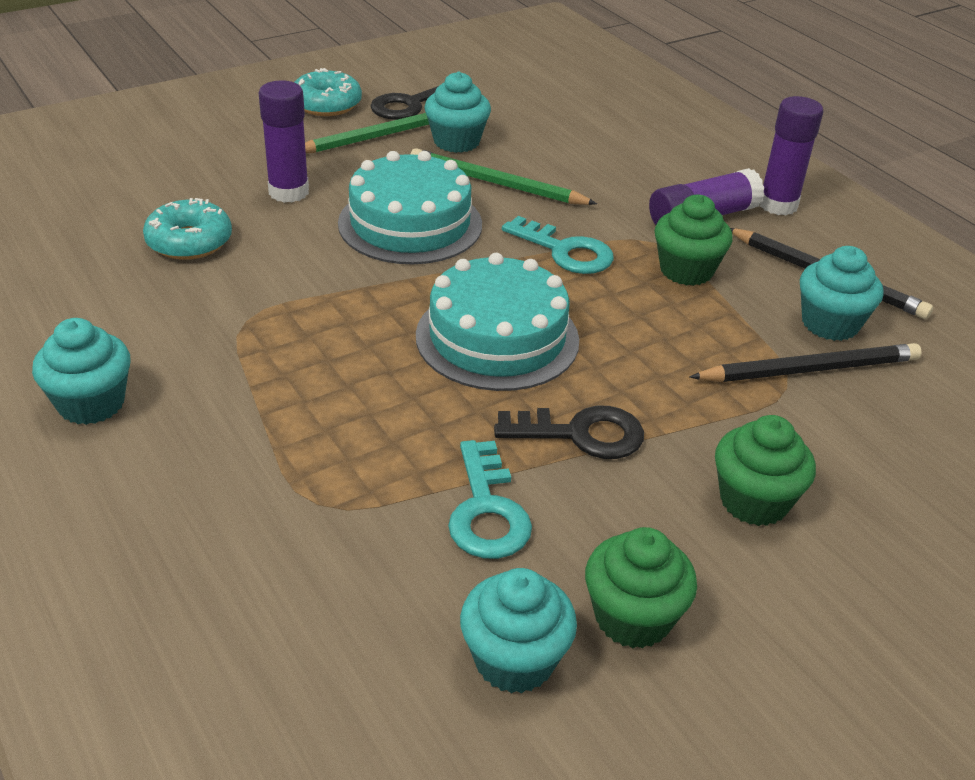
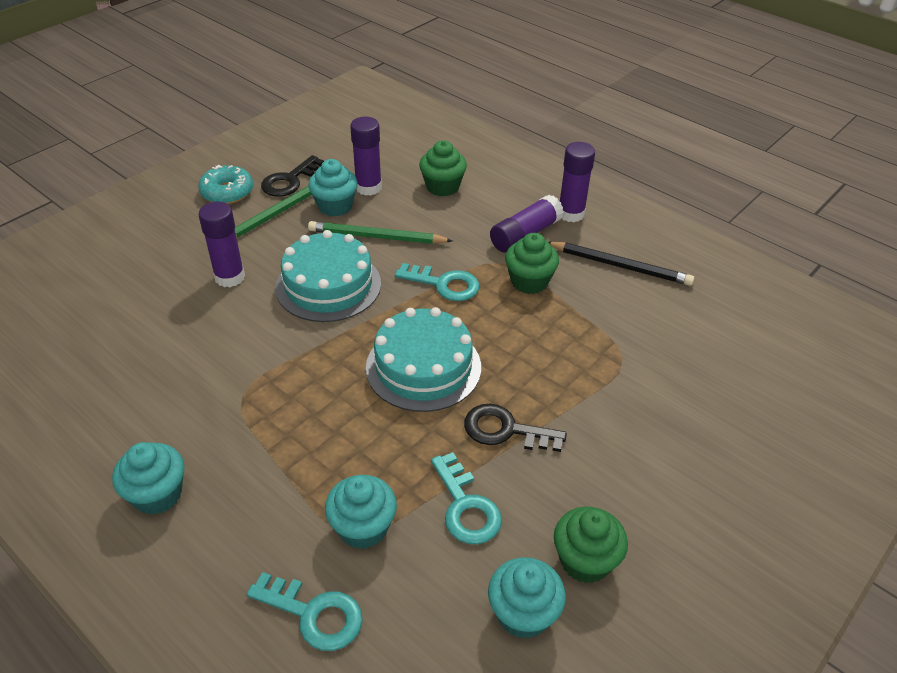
camera: 15 degrees left, 5 degrees up
turquoise donut [143,198,232,260] -> none
black key [494,406,644,459] -> black key turned 150 degrees counterclockwise [464,403,567,452]
black pencil [689,343,922,382] -> none
green cupcake [715,415,816,526] -> green cupcake moved to [419,140,467,197]
turquoise cupcake [800,246,883,341] -> turquoise cupcake moved to [325,475,397,549]
none -> turquoise key [247,572,363,651]
none -> purple glue stick [350,117,382,196]

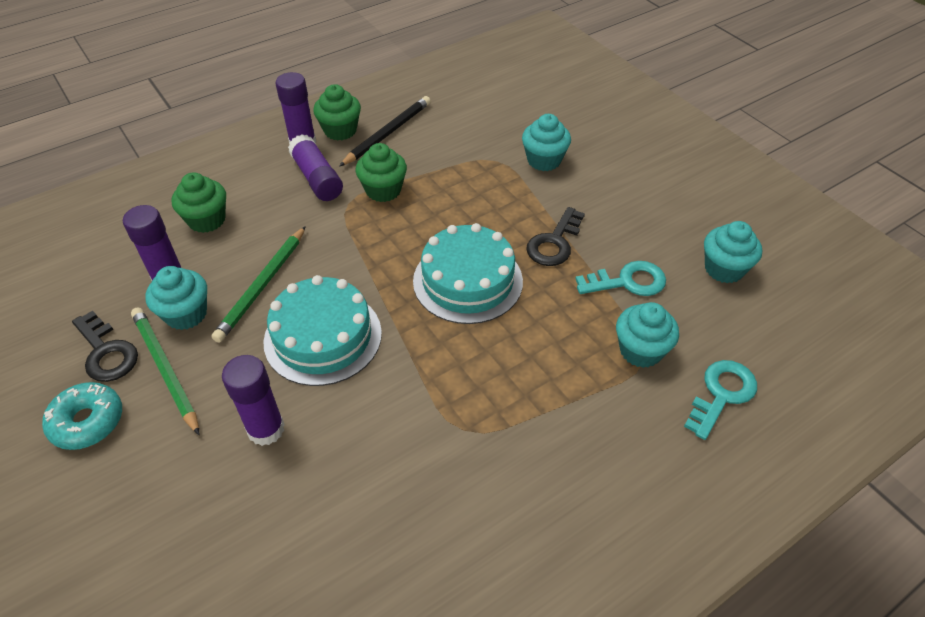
camera: 75 degrees left, 5 degrees up
turquoise cupcake [112,442,185,515] -> turquoise cupcake moved to [522,114,571,171]
turquoise key [395,263,480,301] -> none
green cupcake [554,507,628,583] -> green cupcake moved to [313,84,361,141]

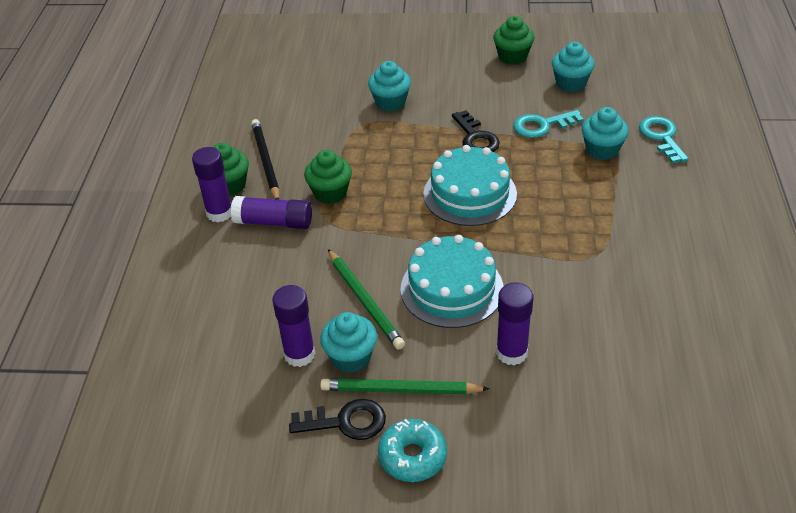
camera: 50 degrees left, 5 degrees down
green cupcake [172,172,226,233] -> green cupcake moved to [493,16,534,65]
turquoise key [576,261,666,296] -> turquoise key turned 135 degrees counterclockwise [513,110,584,138]

